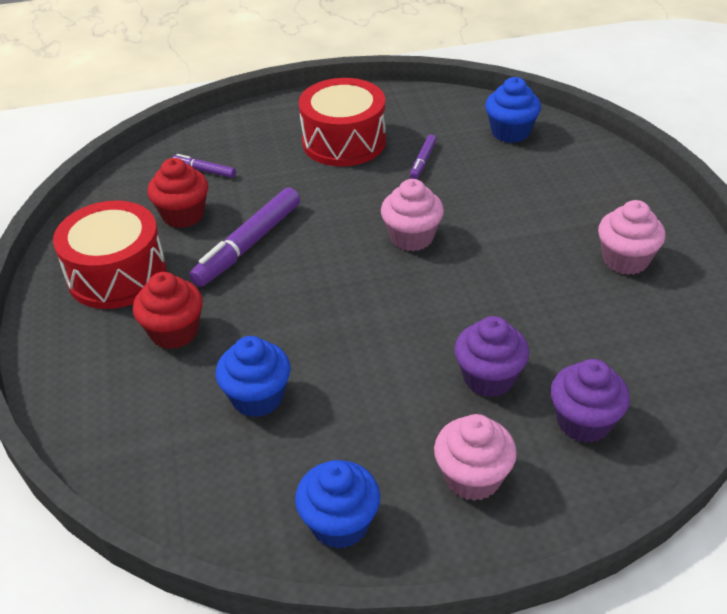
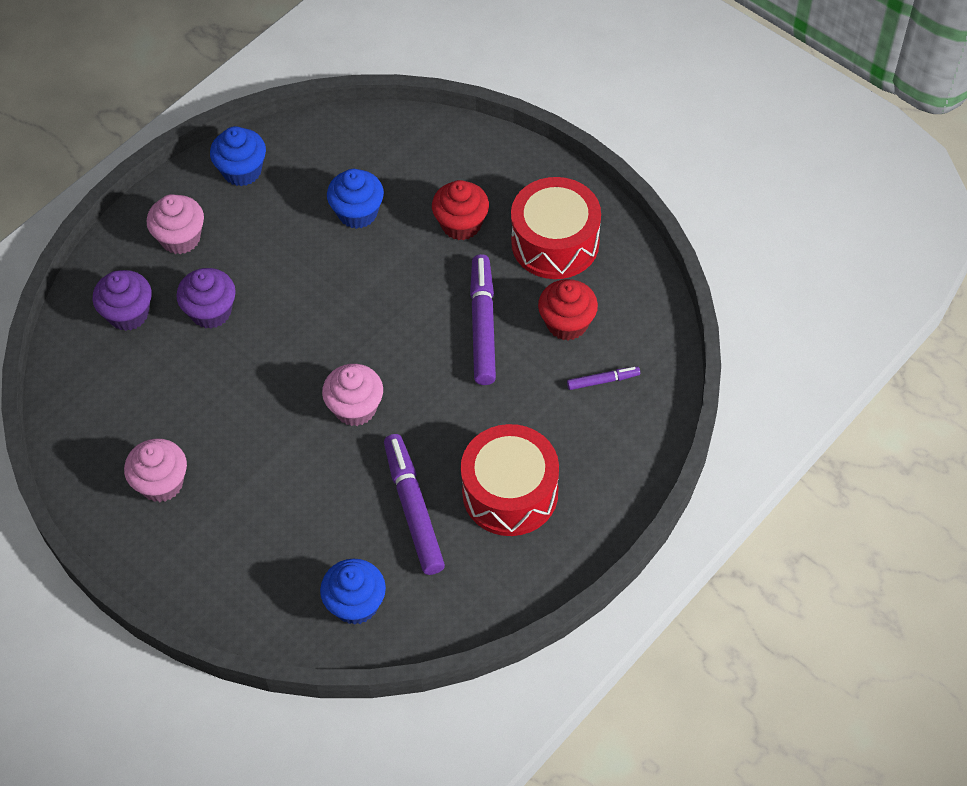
camera: 145 degrees right, 15 degrees up
purple marker [410,134,437,179] -> purple marker [384,434,445,575], size x2.02

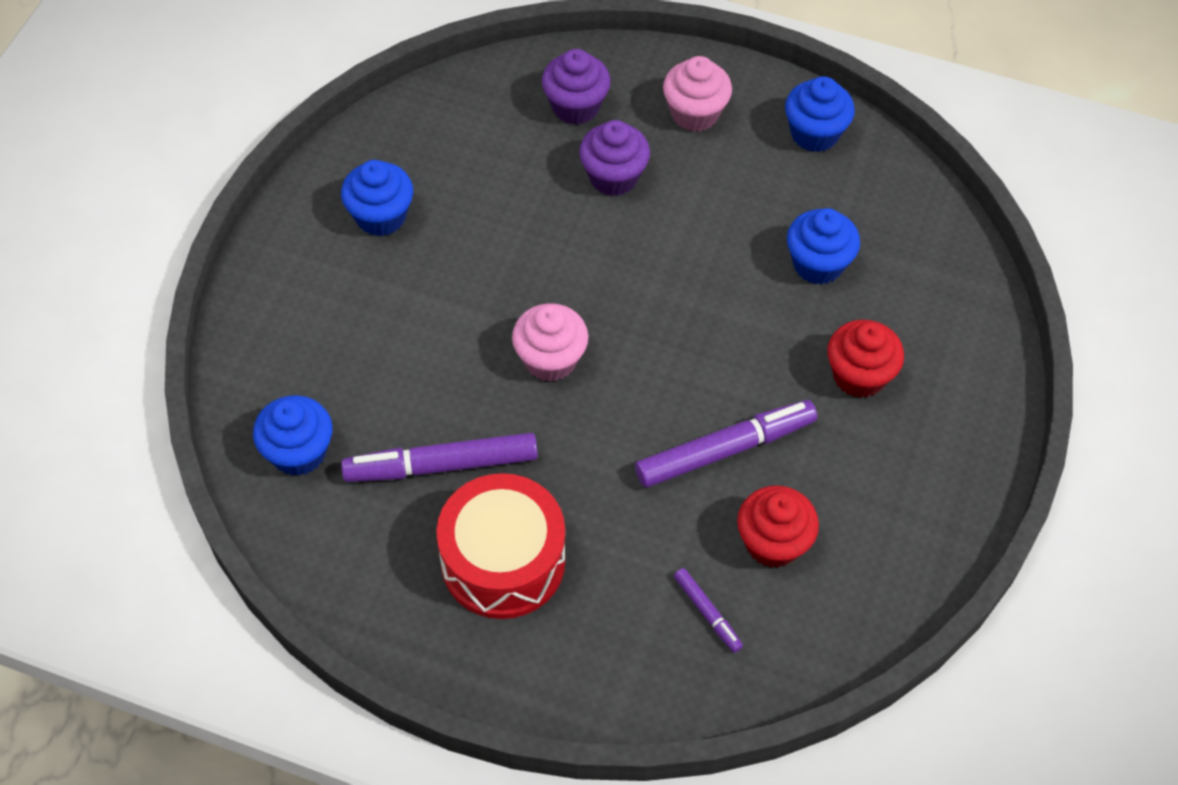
camera: 65 degrees right, 0 degrees up
pink cupcake [124,438,187,502] -> blue cupcake [341,160,413,236]
purple marker [384,434,445,575] -> purple marker turned 150 degrees counterclockwise [341,433,538,482]
red drum [511,177,601,279] -> none

